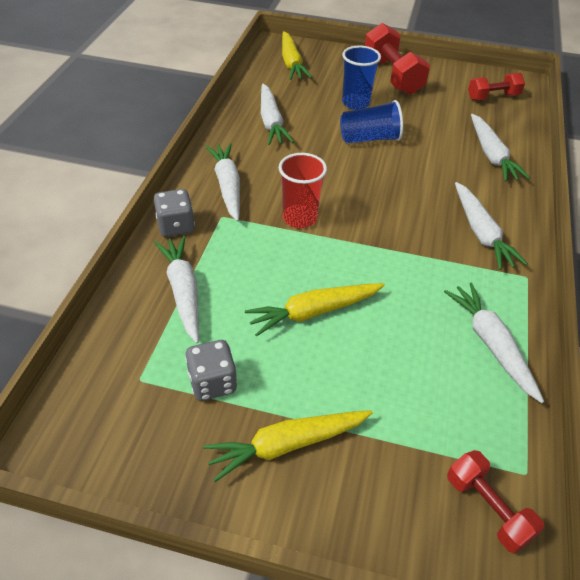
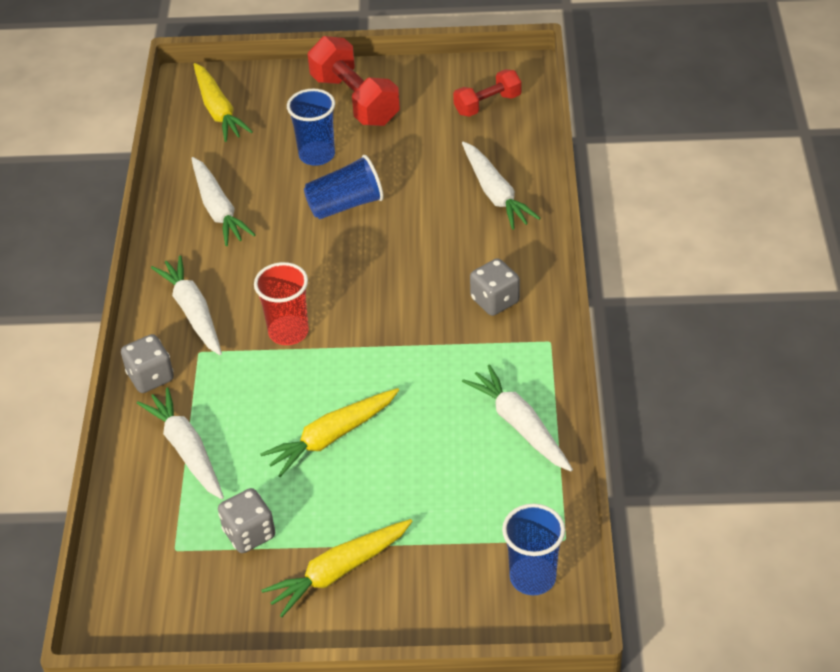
camera: 10 degrees left, 0 degrees up
red dumbbell [447,450,544,553] -> blue cup [502,504,565,595]
white carrot [455,182,528,270] -> grey dice [470,258,520,316]

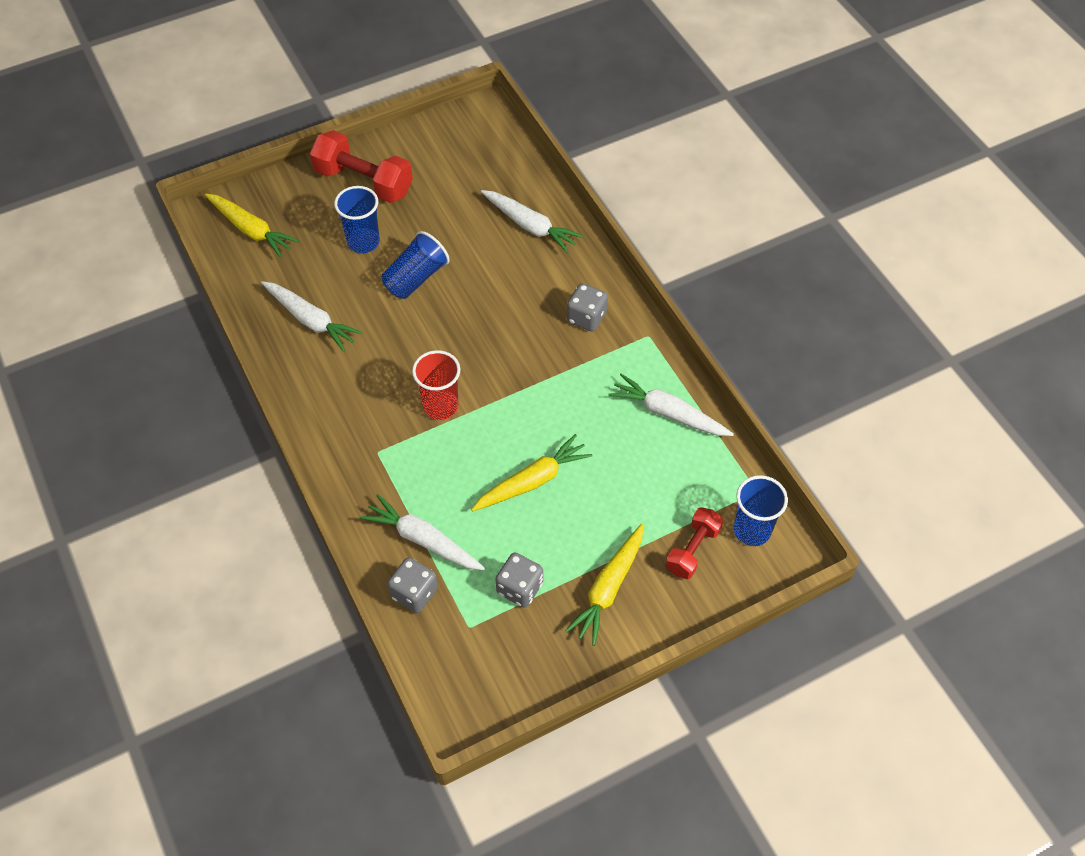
camera: 30 degrees left, 10 degrees up
grey dice [121,334,174,393] -> grey dice moved to [387,557,438,613]
white carrot [151,255,222,355] -> none
yellow carrot [260,388,399,477] -> yellow carrot turned 150 degrees counterclockwise [471,434,593,511]
red dumbbell [453,69,521,117] -> red dumbbell moved to [666,507,723,579]

